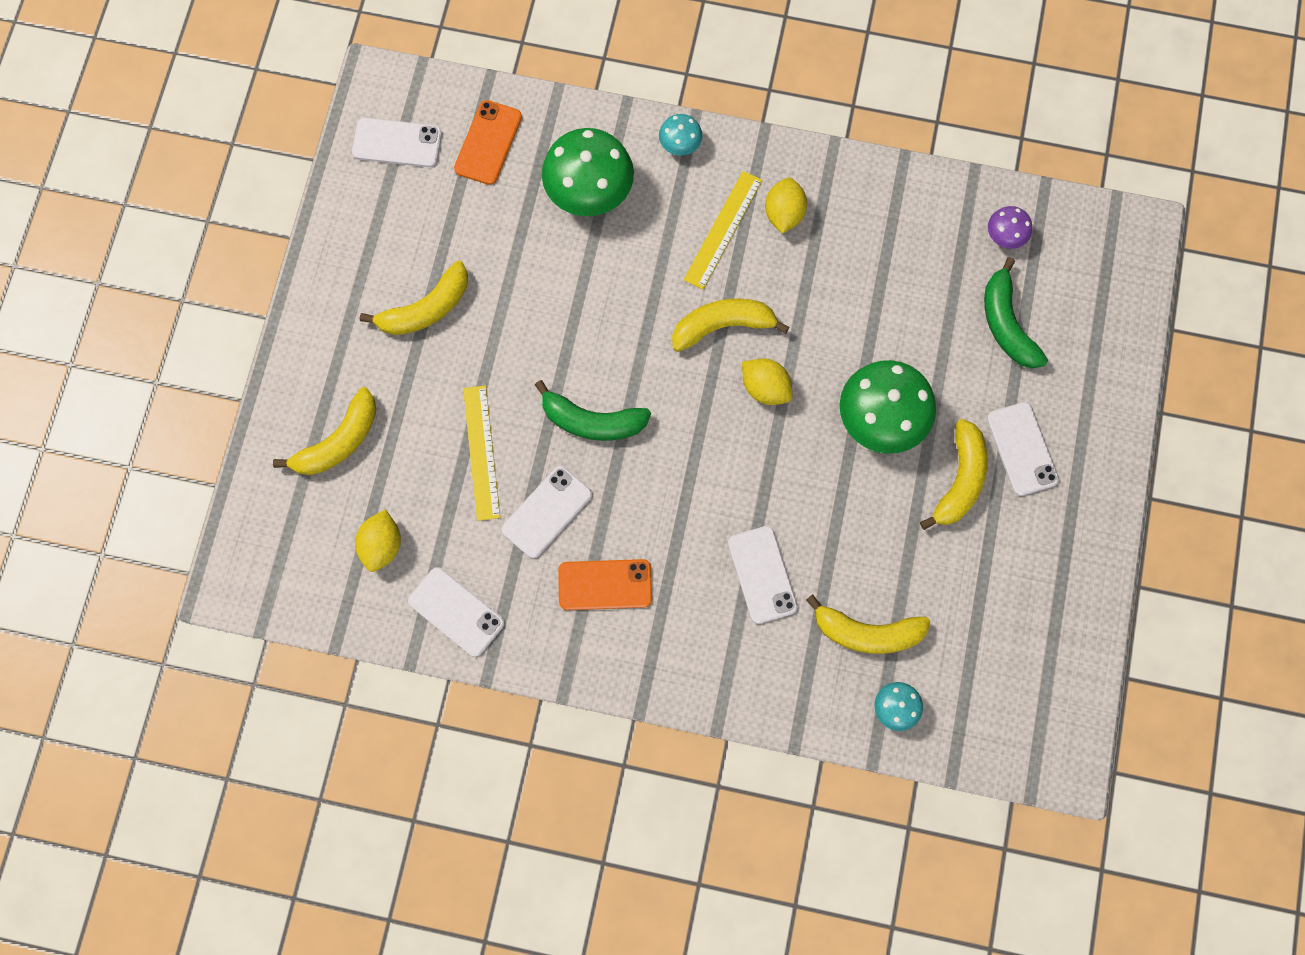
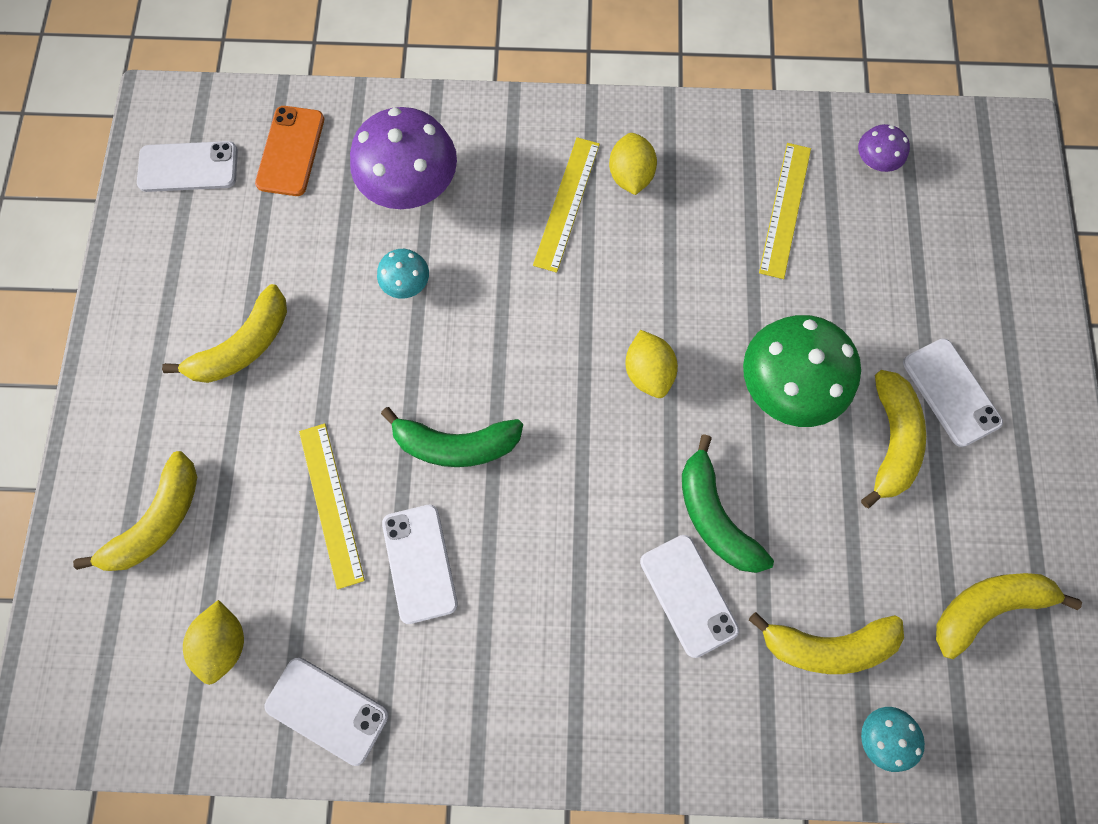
camera: 10 degrees left, 0 degrees up
white phone [501,466,592,558] -> white phone turned 45 degrees counterclockwise [382,505,458,624]
green mushroom [542,128,634,216] -> purple mushroom [350,107,457,209]
orange phone [558,559,652,610] -> none
turquoise mushroom [659,114,703,156] -> turquoise mushroom moved to [377,249,429,299]
yellow banana [672,298,790,352] -> yellow banana moved to [936,573,1082,659]
yellow lemon [742,358,793,405] -> yellow lemon turned 45 degrees clockwise [625,330,678,398]
green banana [984,257,1048,369] -> green banana moved to [682,434,774,573]
none -> yellow ruler [759,143,811,279]

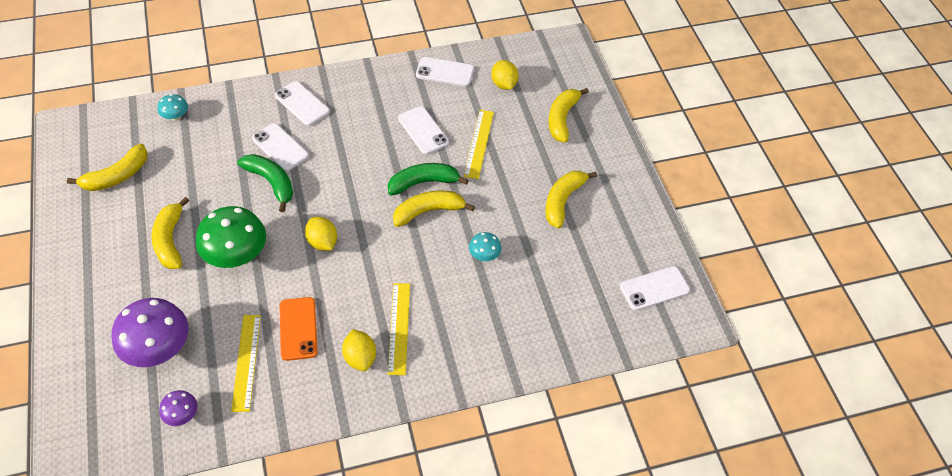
camera: 160 degrees right, 20 degrees down
orange phone [255,106,324,196] -> orange phone moved to [280,297,318,361]
yellow ruler [299,424,365,590] -> yellow ruler turned 45 degrees clockwise [464,110,494,179]
purple mushroom [350,107,457,209] -> purple mushroom moved to [111,298,188,367]
yellow banana [749,612,904,674] -> yellow banana moved to [393,191,475,227]
white phone [903,338,1003,447] -> white phone moved to [275,81,330,126]

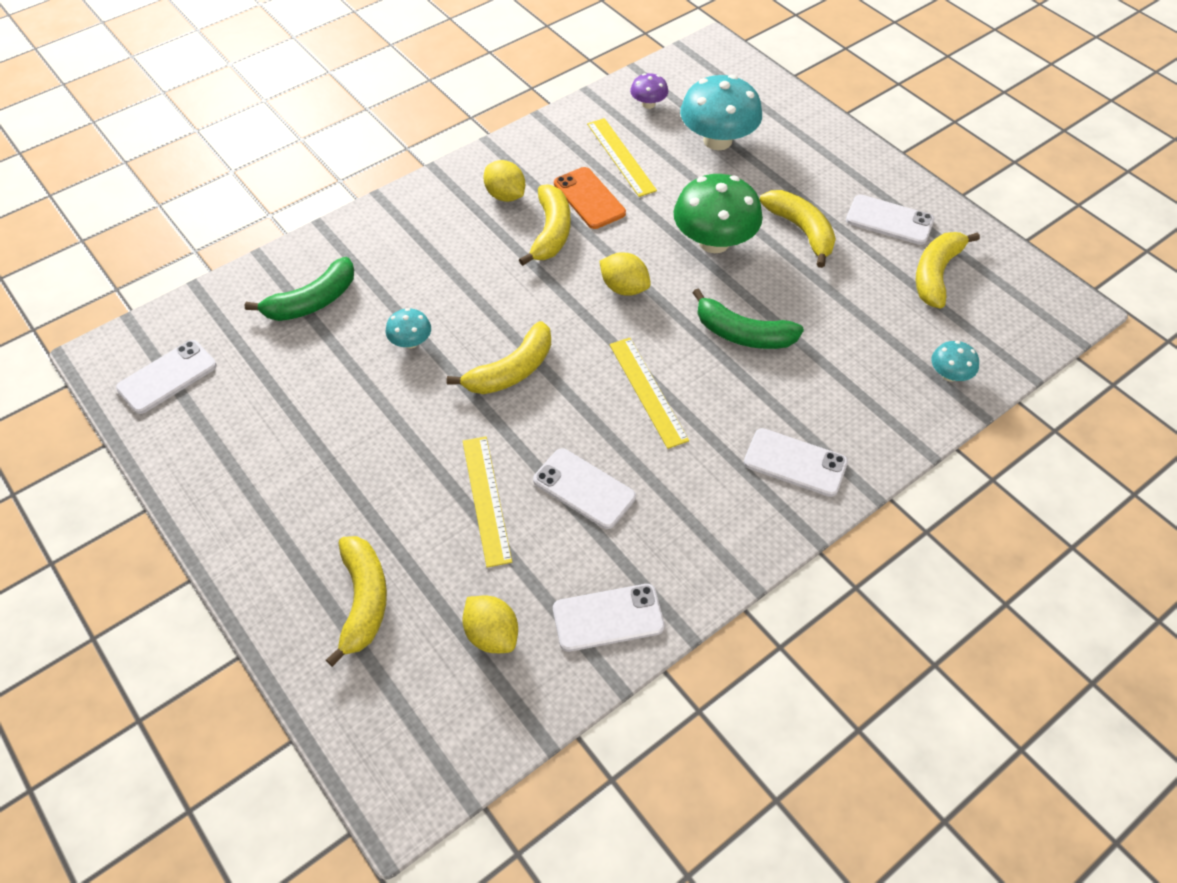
camera: 160 degrees right, 0 degrees up
purple mushroom [111,298,188,367] -> turquoise mushroom [680,75,762,150]
white phone [252,123,309,171] -> white phone moved to [846,195,934,245]
green banana [388,163,469,196] -> green banana moved to [245,257,354,321]
yellow ruler [388,283,410,375] -> yellow ruler moved to [609,338,689,449]
yellow banana [545,171,597,228] -> yellow banana moved to [519,184,570,266]

